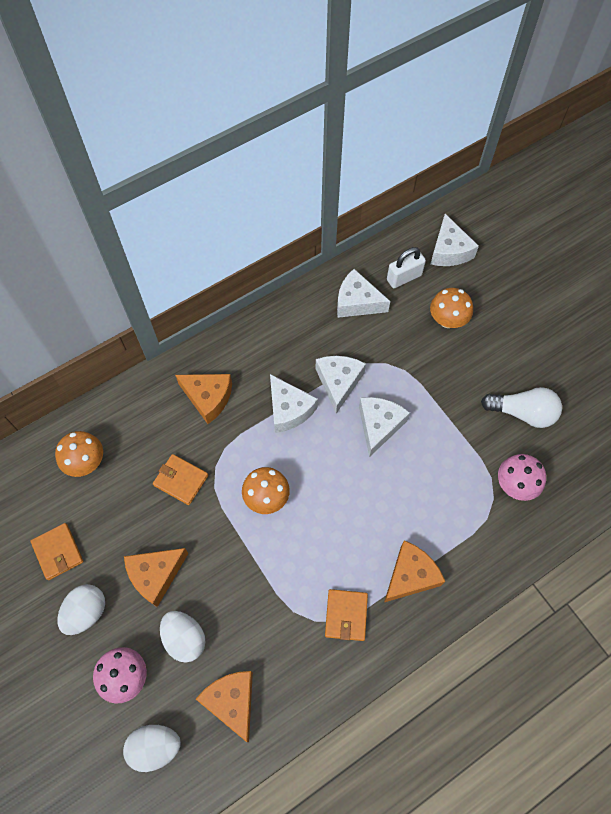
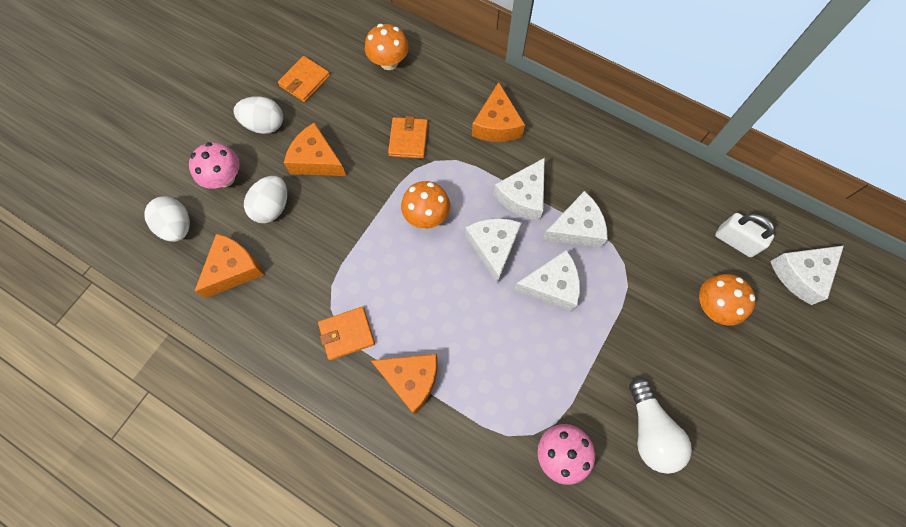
camera: 65 degrees right, 5 degrees up
white cheese [337,269,390,318] -> white cheese moved to [465,218,521,284]

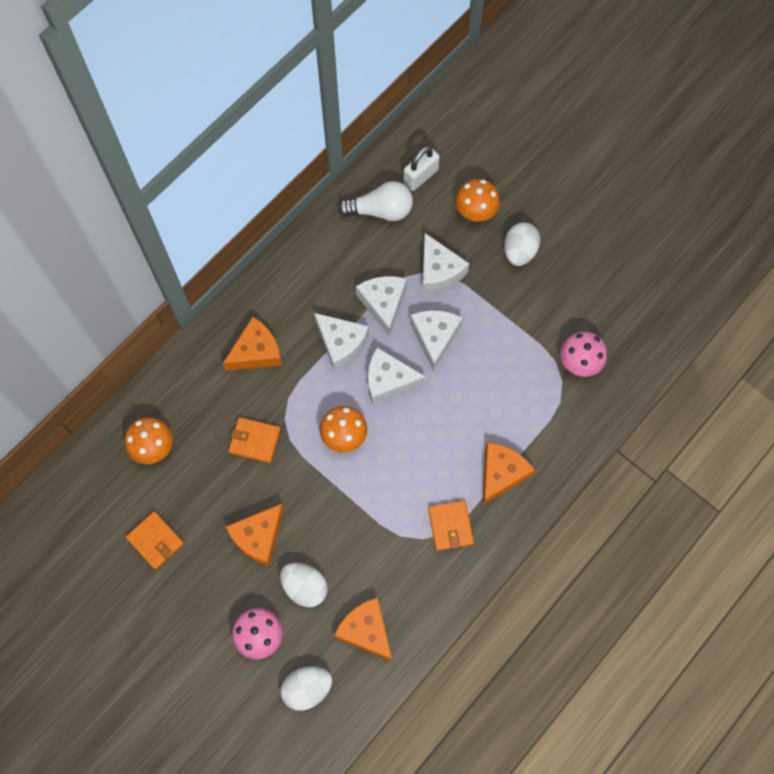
camera: 80 degrees left, 0 degrees up
white egg [233,96,283,134] -> white egg moved to [504,222,540,266]
orange cheese [472,82,525,142] -> orange cheese turned 45 degrees counterclockwise [223,317,282,371]
white light bulb [629,378,692,474] -> white light bulb moved to [338,181,413,221]
white cheese [770,246,844,305] -> white cheese moved to [422,233,469,292]

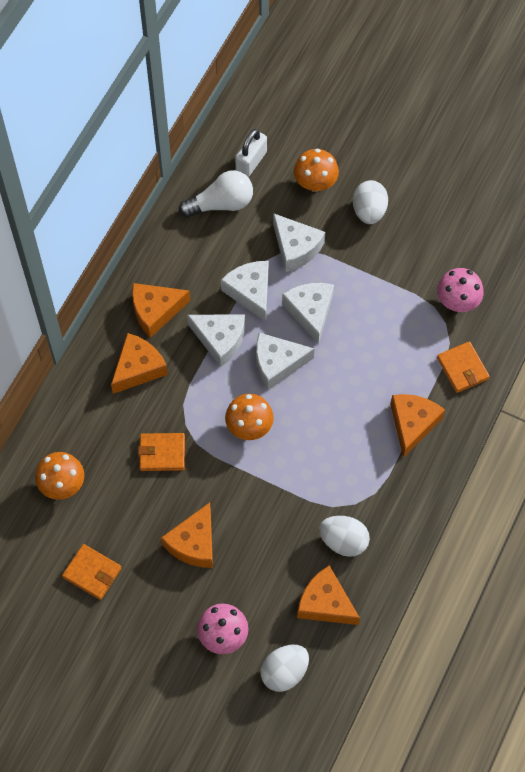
camera: 15 degrees left, 5 degrees down
white egg [280,563,328,608] -> white egg moved to [319,516,370,557]
orange wallet [428,500,474,551] -> orange wallet moved to [437,341,490,393]
none -> orange cheese [132,283,190,338]

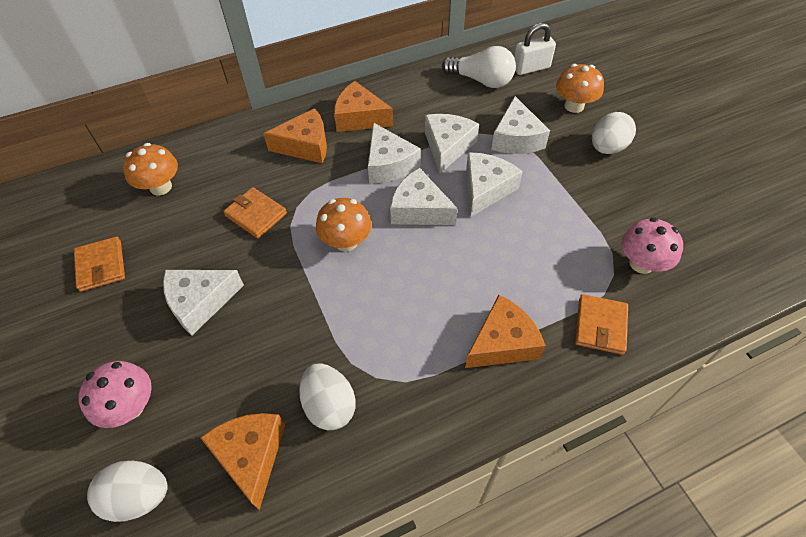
camera: 40 degrees right, 10 degrees down
orange cheese [161,502,213,568] -> white cheese [163,270,244,336]

